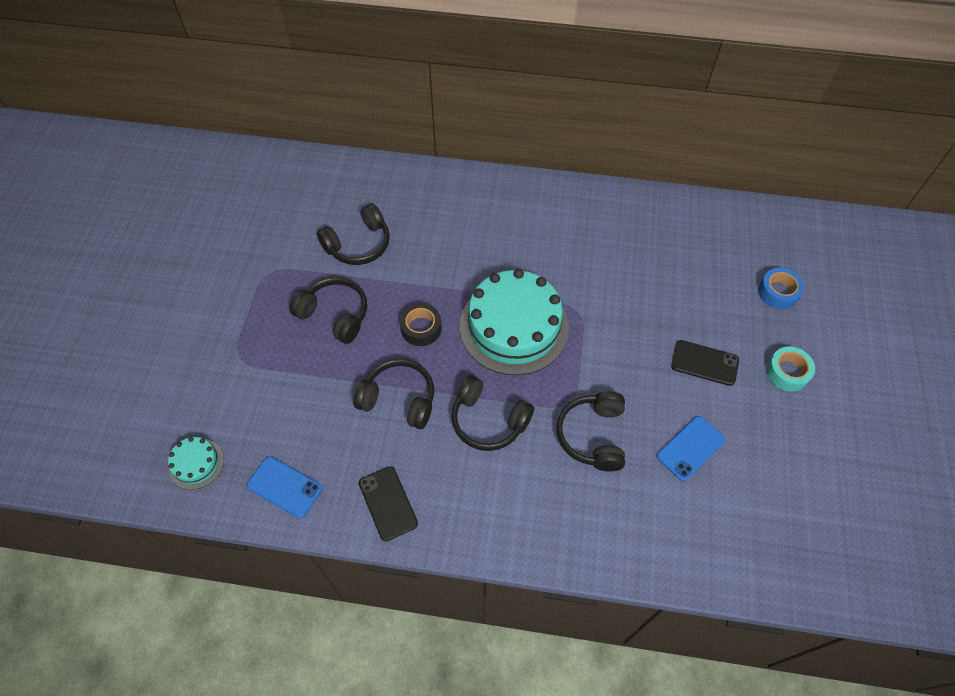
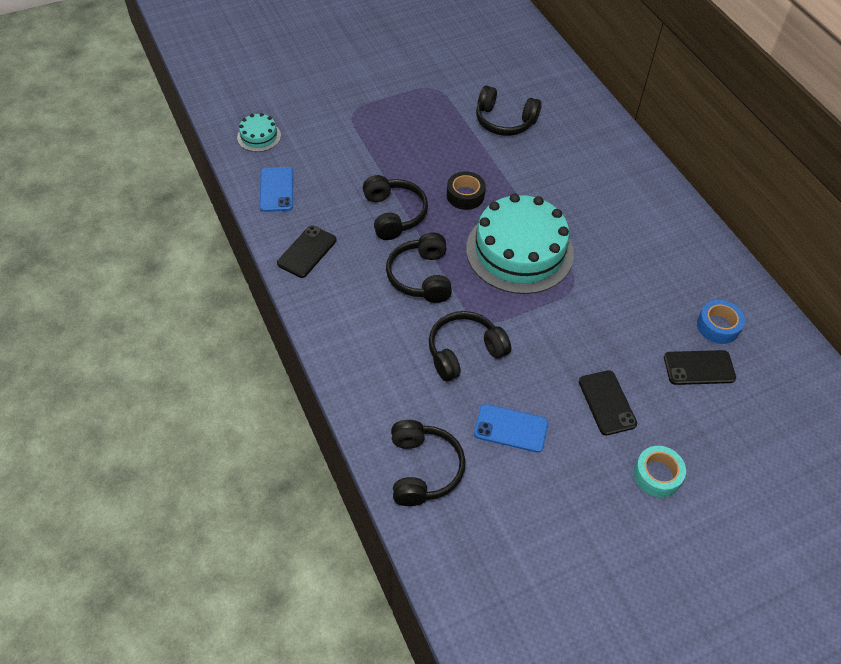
camera: 55 degrees right, 5 degrees down
black headphones [289,277,367,344] -> black headphones moved to [391,420,465,506]
blue tape [758,268,804,309] -> blue tape moved to [697,300,745,344]
none -> black phone [664,350,736,385]

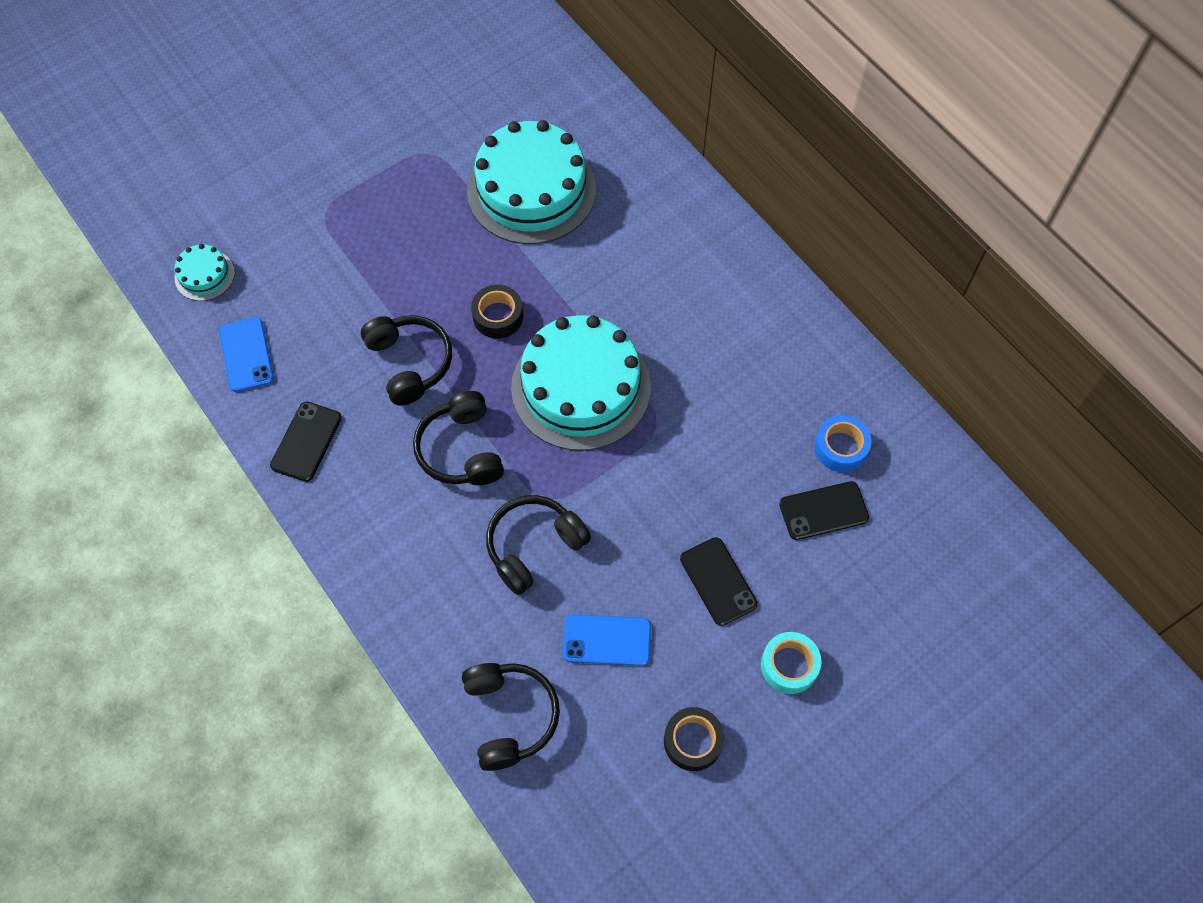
camera: 10 degrees left, 10 degrees up
black headphones [476,85,542,136] -> turquoise cake [467,120,596,244]
none -> black tape [664,707,724,771]

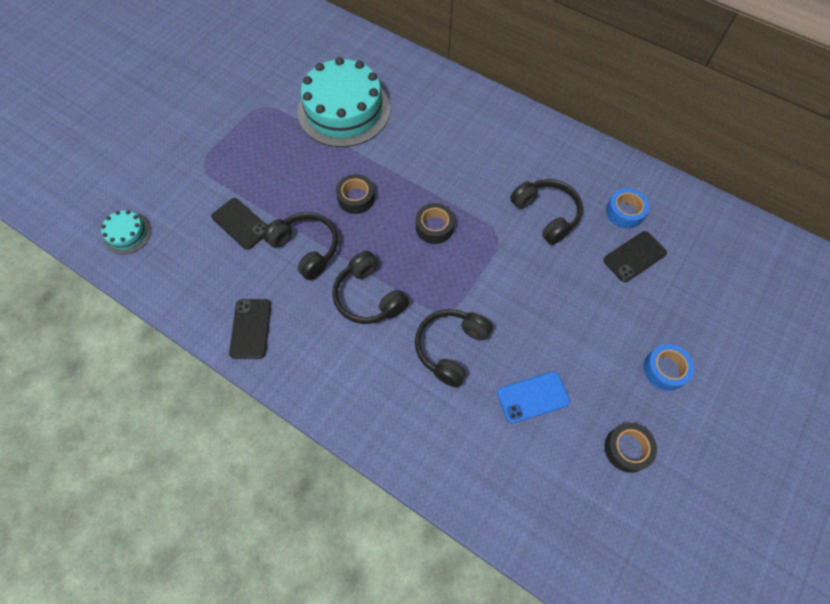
camera: 20 degrees left, 0 degrees up
blue phone [219,317,274,392] -> none
black headphones [462,663,560,771] -> black headphones moved to [510,179,583,245]
turquoise cake [511,315,651,451] -> black tape [416,203,455,244]
black phone [680,537,758,626] -> black phone moved to [211,198,267,250]
turquoise tape [761,632,821,694] -> blue tape [644,344,694,391]

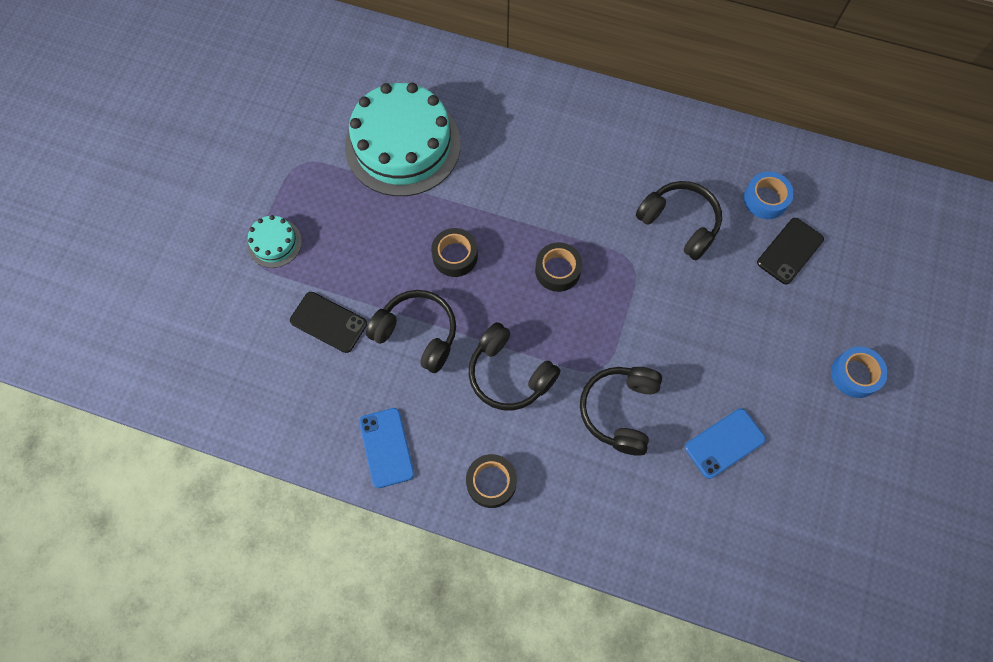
camera: 15 degrees left, 5 degrees up
turquoise cake [101,210,151,255] -> turquoise cake moved to [248,215,302,268]
black phone [229,299,271,359] -> blue phone [359,408,414,488]
black tape [605,423,657,473] -> black tape moved to [466,454,517,508]

